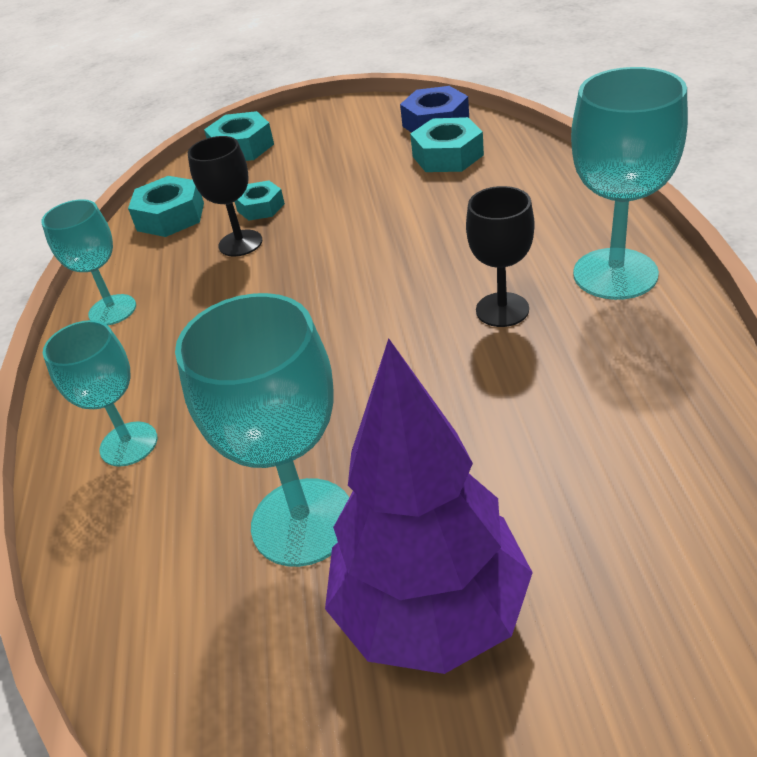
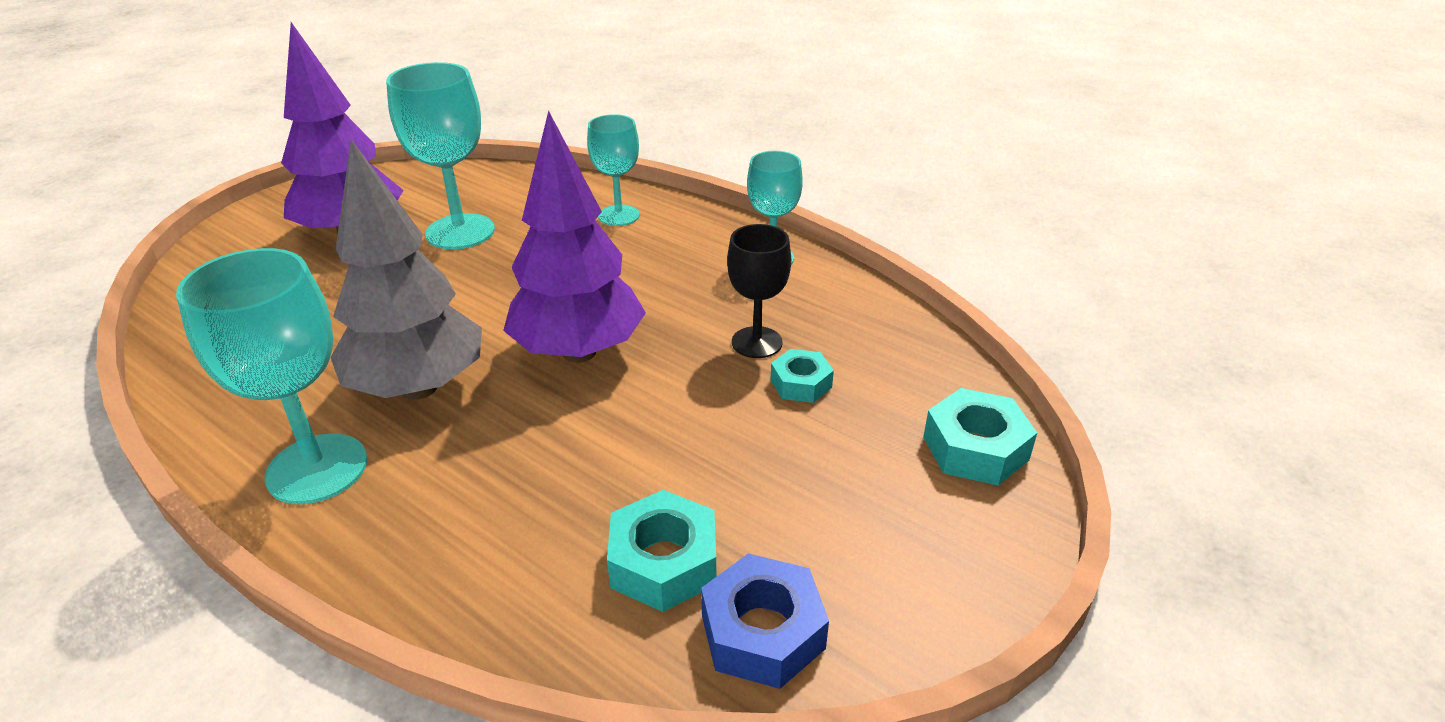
camera: 130 degrees right, 5 degrees down
turquoise nut [128,176,204,237] -> none
black goblet [466,186,535,327] -> grey tree [330,139,482,400]
none -> purple tree [503,110,646,363]

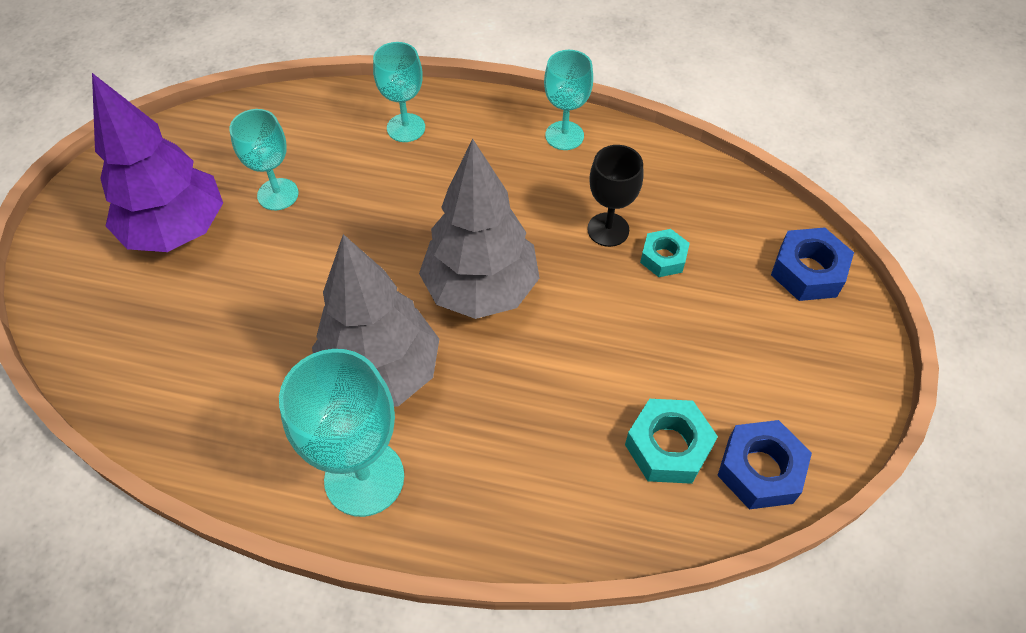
camera: 25 degrees left, 20 degrees up
turquoise goblet [386,62,495,249] -> turquoise goblet [229,109,299,210], size x0.63
purple tree [503,110,646,363] -> grey tree [419,139,540,319]
turquoise nut [923,388,1037,486] -> blue nut [771,228,854,301]

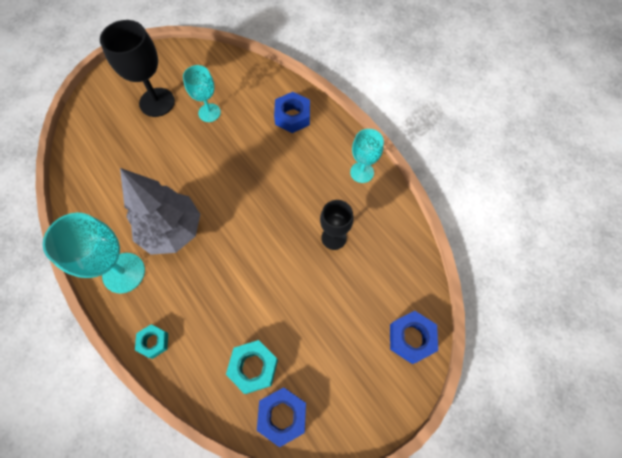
camera: 40 degrees right, 10 degrees up
purple tree [92,73,223,252] -> black goblet [100,20,175,117]
turquoise goblet [373,42,425,142] -> blue nut [274,92,310,133]
grey tree [419,139,540,319] -> none
turquoise nut [640,229,690,277] -> turquoise nut moved to [135,324,168,359]

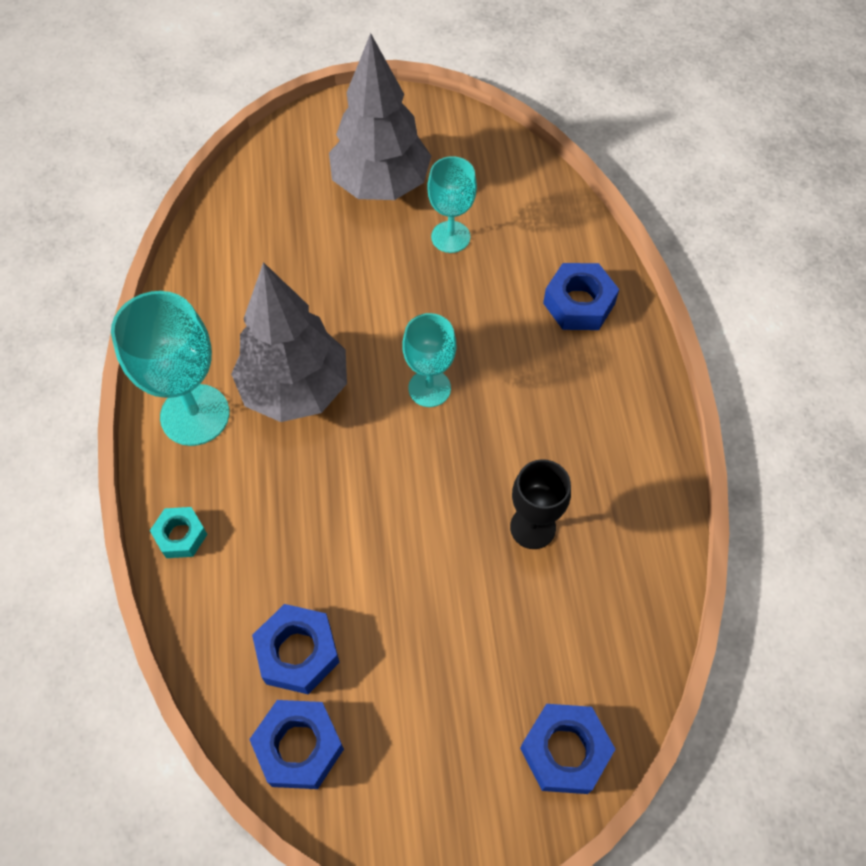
camera: 30 degrees right, 5 degrees down
black goblet [100,20,175,117] -> grey tree [329,33,431,200]
turquoise nut [226,340,278,394] -> blue nut [252,604,340,694]
turquoise goblet [350,129,384,183] -> turquoise goblet moved to [402,313,456,407]

